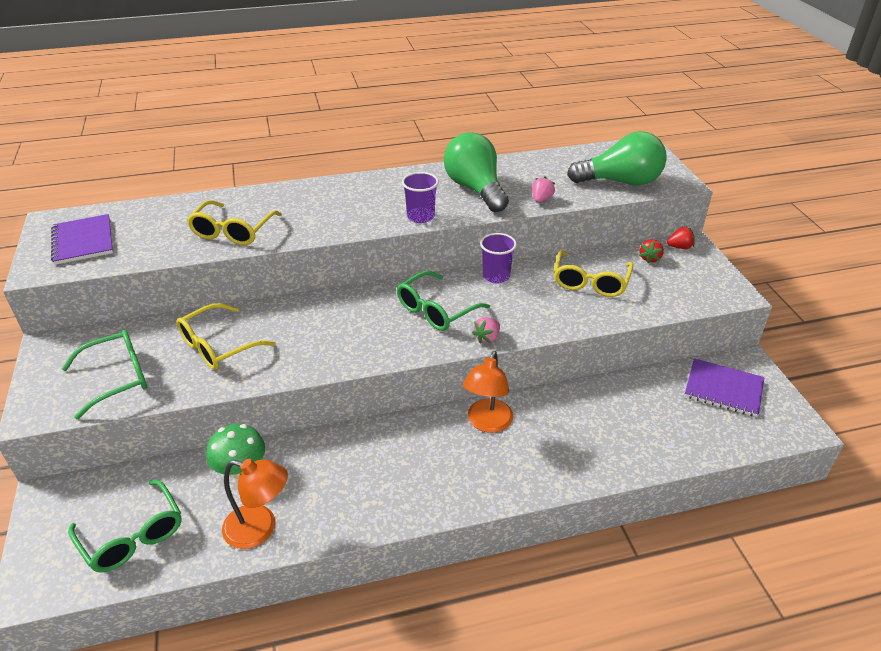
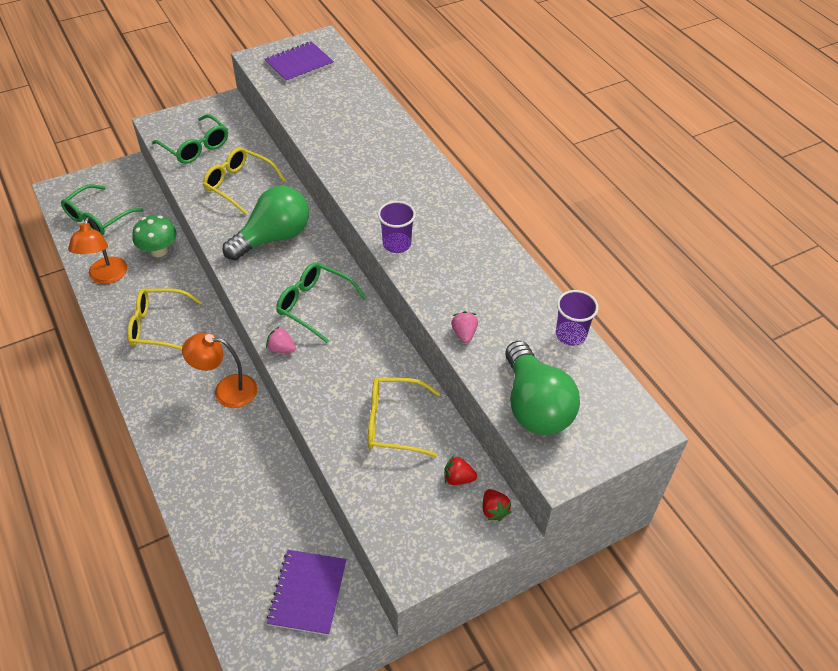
camera: 75 degrees right, 10 degrees up
yellow glasses [187,200,282,245] -> yellow glasses moved to [127,288,202,350]
green light bulb [444,132,509,212] -> green light bulb moved to [223,186,309,261]
purple cup [480,233,517,283] -> purple cup moved to [556,290,599,346]
pink strawberry [532,177,555,203] -> pink strawberry turned 105 degrees counterclockwise [451,311,478,343]

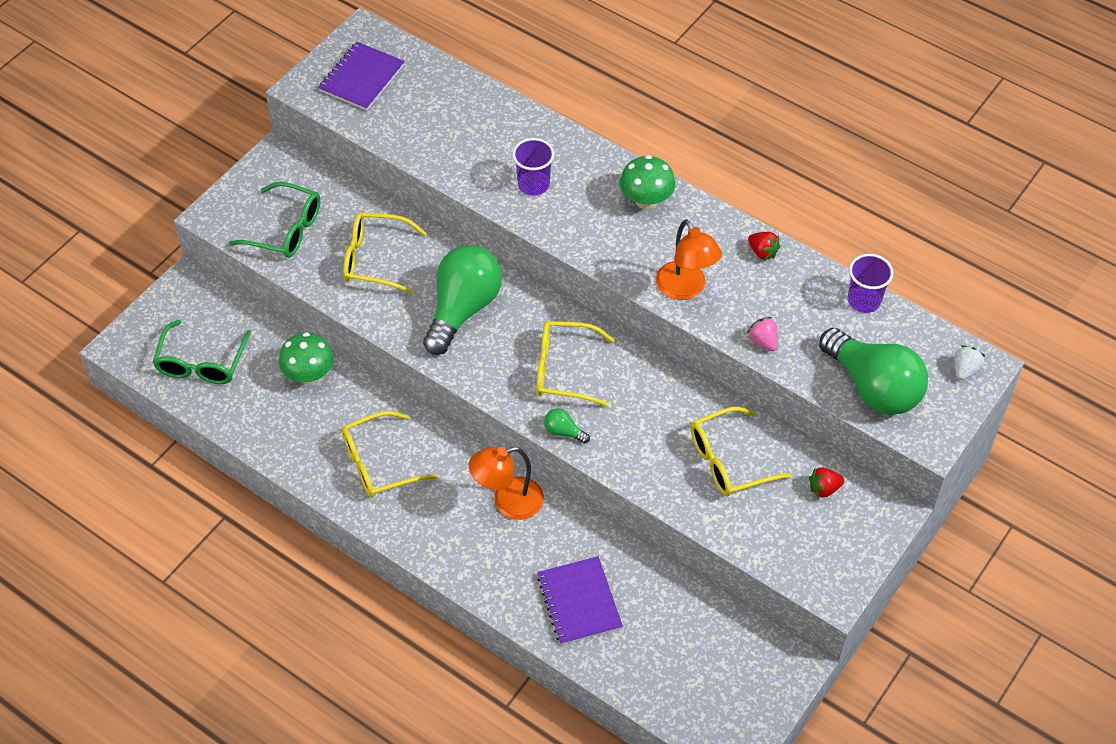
camera: 25 degrees left, 5 degrees up
orange lamp [68,217,127,284] -> orange lamp moved to [656,219,722,300]
pink strawberry [266,326,296,353] -> green light bulb [544,408,590,444]
purple notebook [267,550,347,635] -> purple notebook moved to [537,556,623,645]
green glasses [276,262,367,343] -> yellow glasses [536,321,615,406]
purple cup [378,201,416,253] -> purple cup moved to [512,138,554,196]
red strawberry [483,489,511,521] -> red strawberry moved to [748,232,781,261]
none -> green mushroom [620,155,675,209]
none -> white strawberry [955,345,985,380]

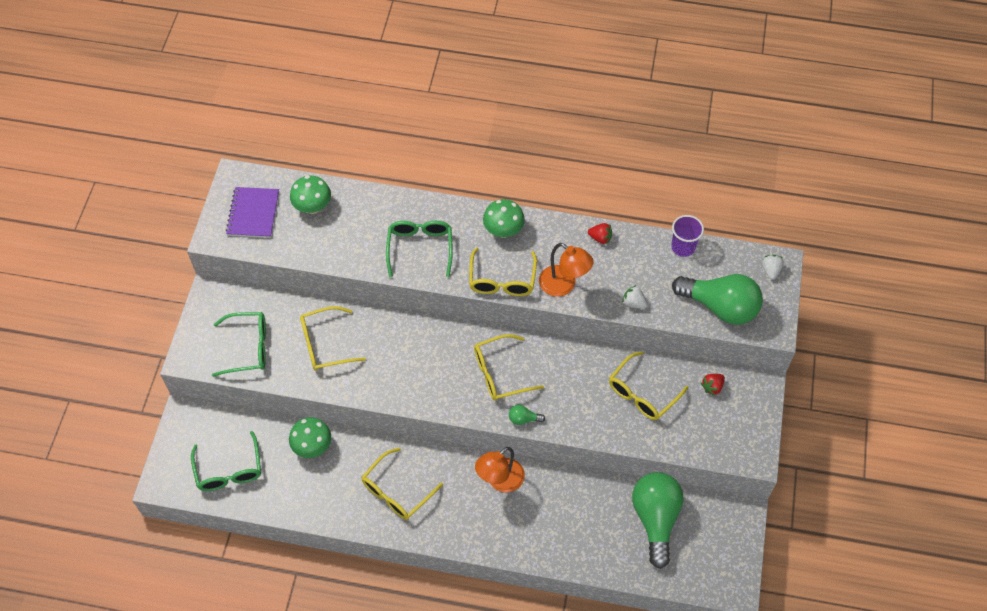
camera: 25 degrees left, 5 degrees up
green light bulb [423,245,502,355] -> green light bulb moved to [632,472,684,569]
purple cup [512,138,554,196] -> green glasses [386,221,453,277]
purple notebook [537,556,623,645] -> none
pink strawberry [747,317,778,351] -> white strawberry [622,285,647,309]
none -> green mushroom [290,175,331,214]
none -> yellow glasses [469,247,537,296]

